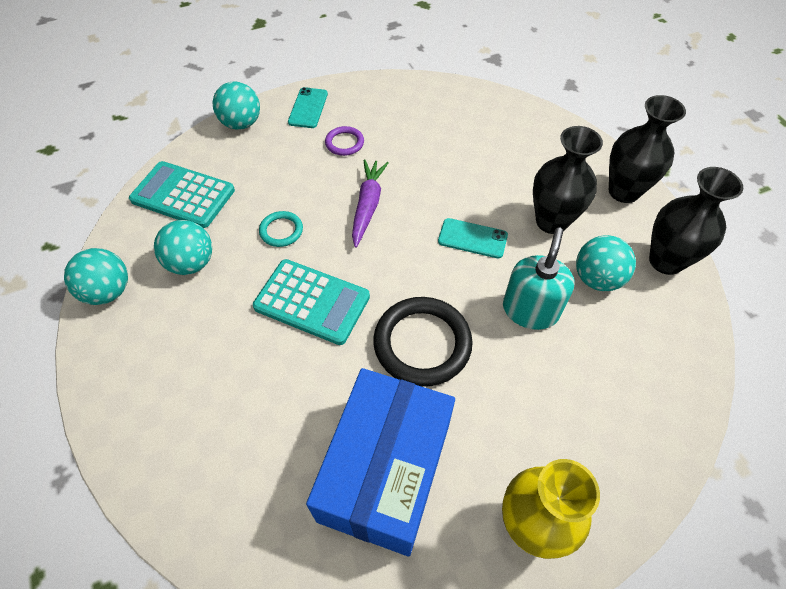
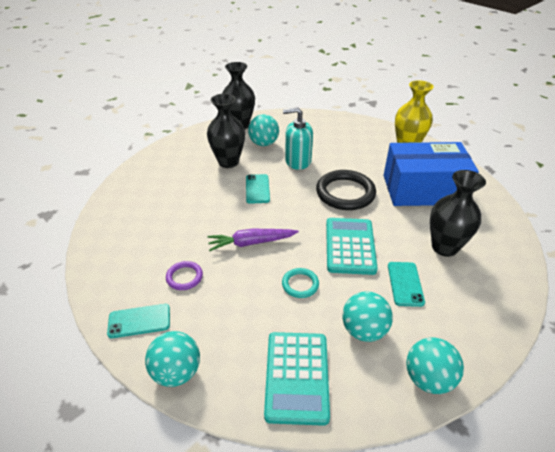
camera: 110 degrees left, 15 degrees down
black vase [609,95,686,203] -> black vase moved to [430,170,486,257]
none -> turquoise phone [388,262,425,307]

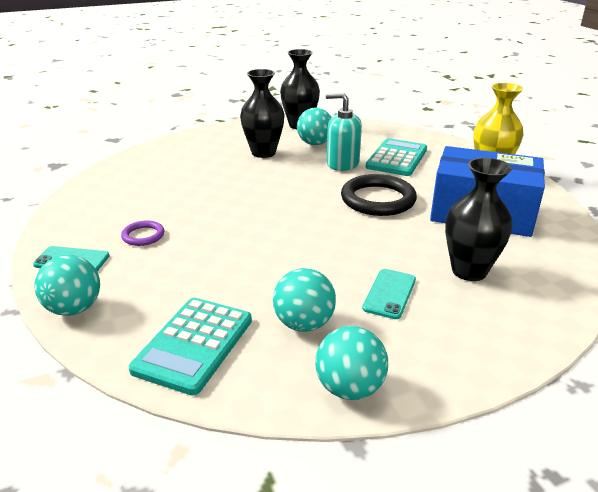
camera: 20 degrees right, 10 degrees down
purple carrot [207,229,299,251] -> none
turquoise phone [246,174,270,204] -> none
turquoise ring [282,268,319,298] -> none
turquoise calculator [326,218,378,275] -> turquoise calculator moved to [366,138,427,176]

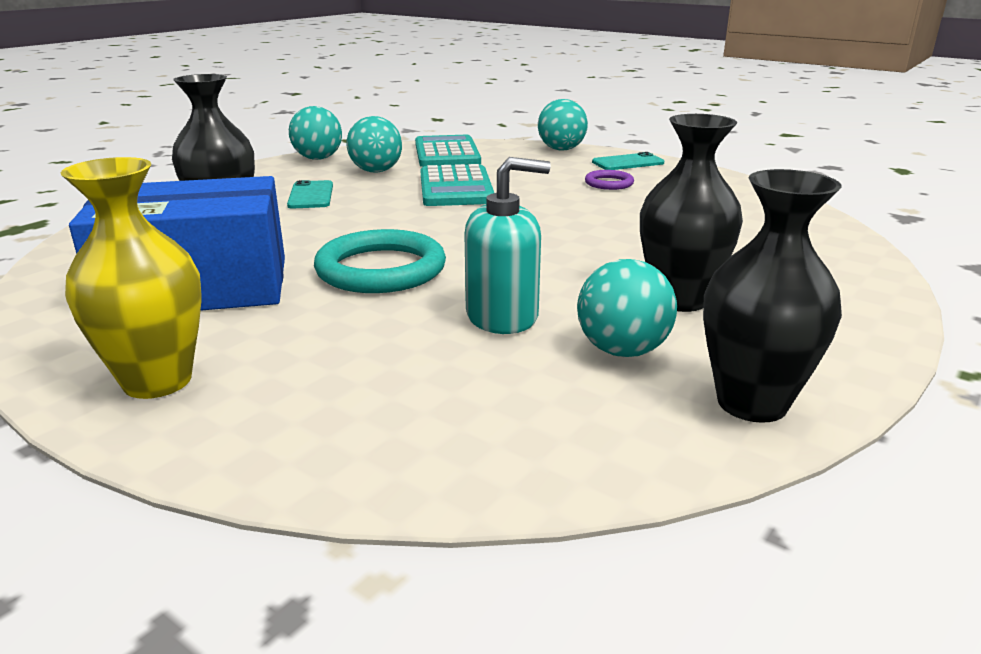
camera: 150 degrees right, 5 degrees down
black ring [341,174,417,216] -> turquoise ring [314,229,446,293]
turquoise calculator [366,138,427,176] -> turquoise calculator moved to [420,164,494,206]

